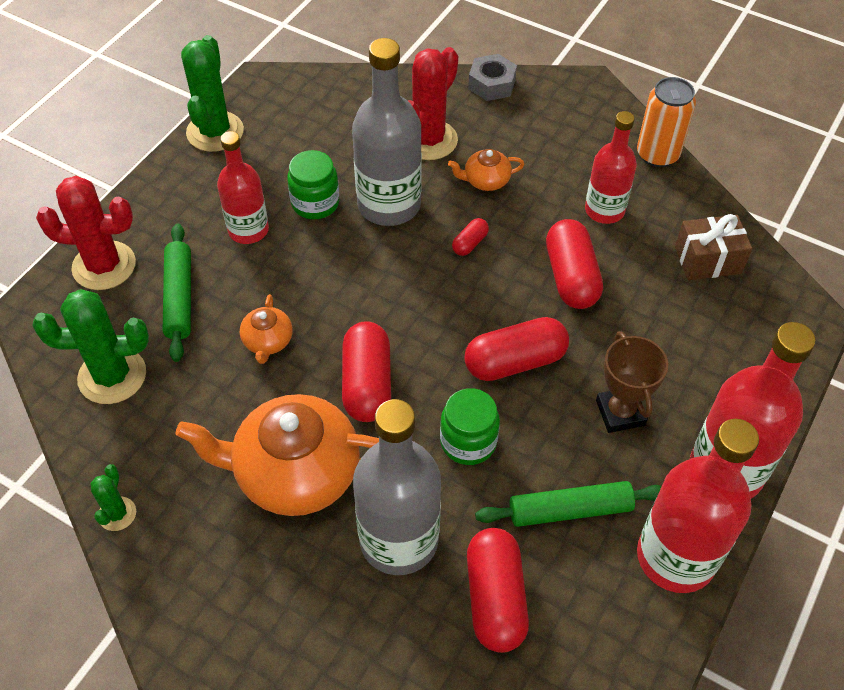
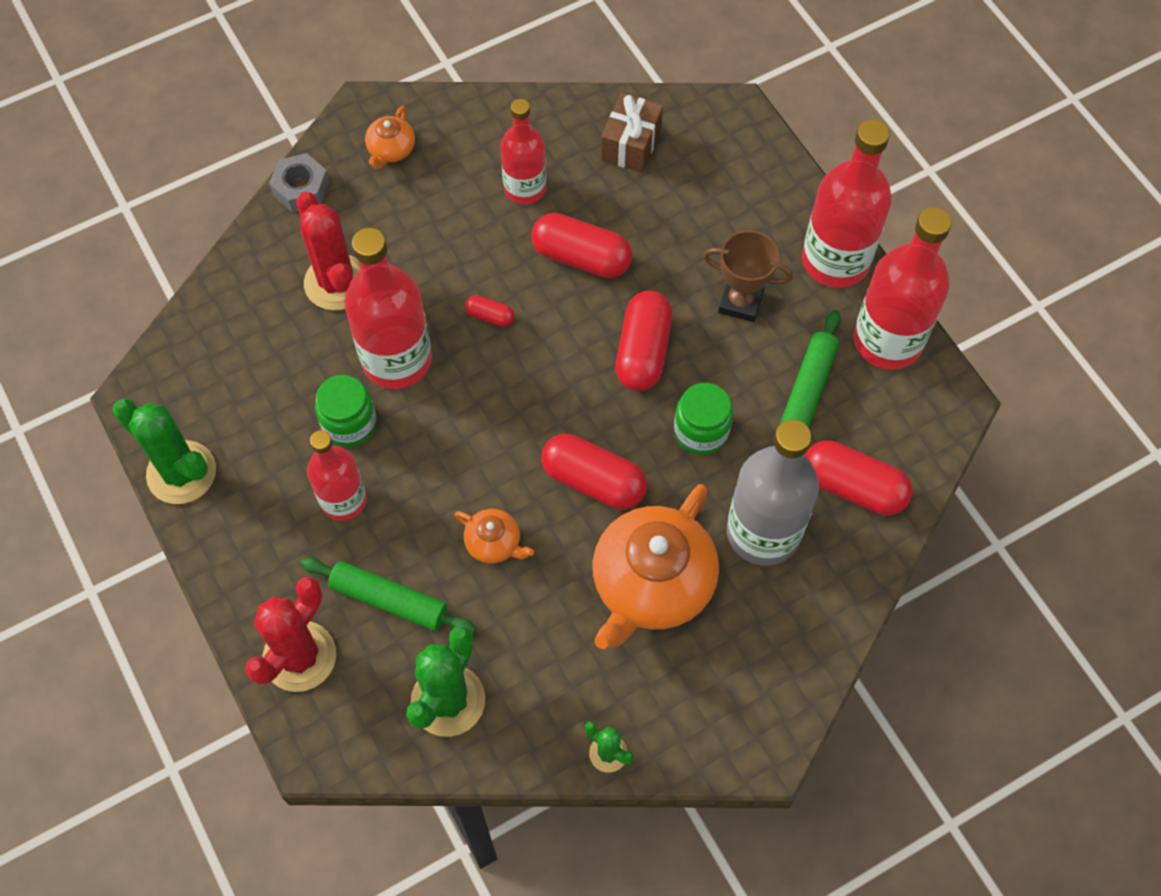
camera: 60 degrees left, 10 degrees up
grey bottle [352,38,422,226] -> red bottle [344,228,432,389]
orange teapot [448,149,524,191] -> orange teapot moved to [365,106,415,169]
red capsule [452,218,489,256] -> red capsule turned 45 degrees counterclockwise [465,295,515,327]
orange can [637,77,696,167] -> none

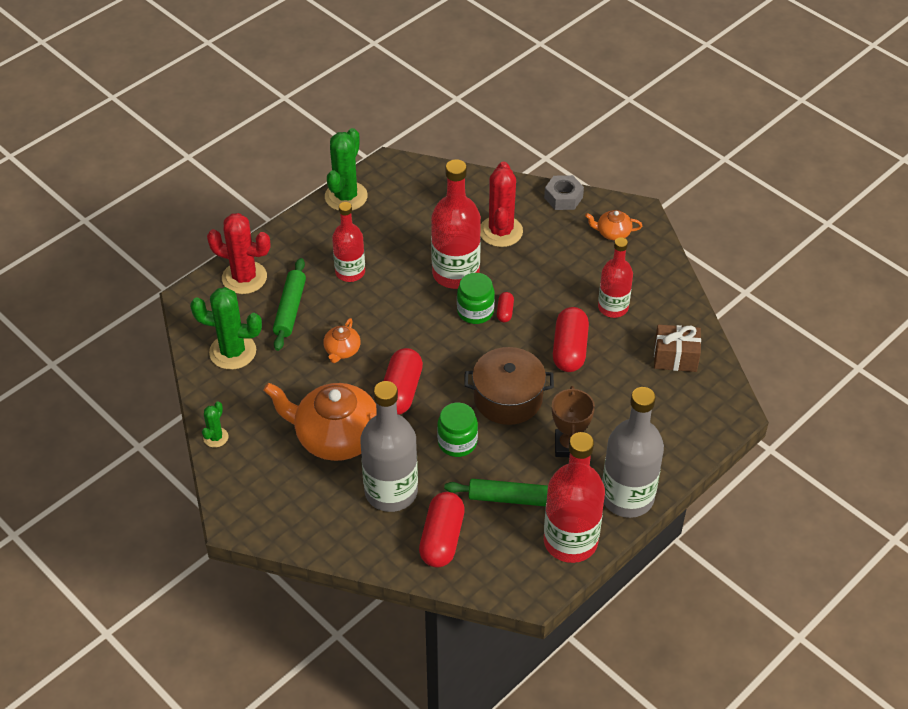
camera: 75 degrees right, 15 degrees down
red cactus [296,192,361,310] -> red cactus turned 45 degrees counterclockwise [480,161,523,247]
green jar [315,375,377,447] -> green jar moved to [457,273,495,324]
red capsule [615,291,672,391] -> brown pot [464,347,554,425]
red bottle [802,119,892,288] -> grey bottle [602,387,664,518]

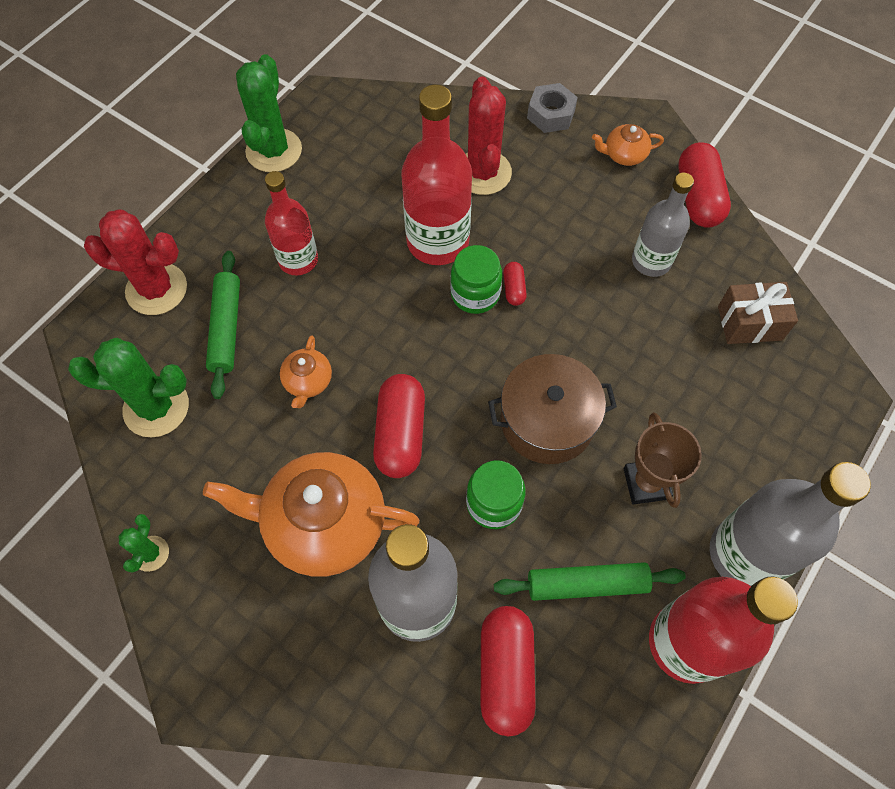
camera: 10 degrees left, 15 degrees up
red capsule [553,307,589,372] -> red capsule moved to [678,142,731,228]
red bottle [598,237,633,318] -> grey bottle [632,173,694,277]

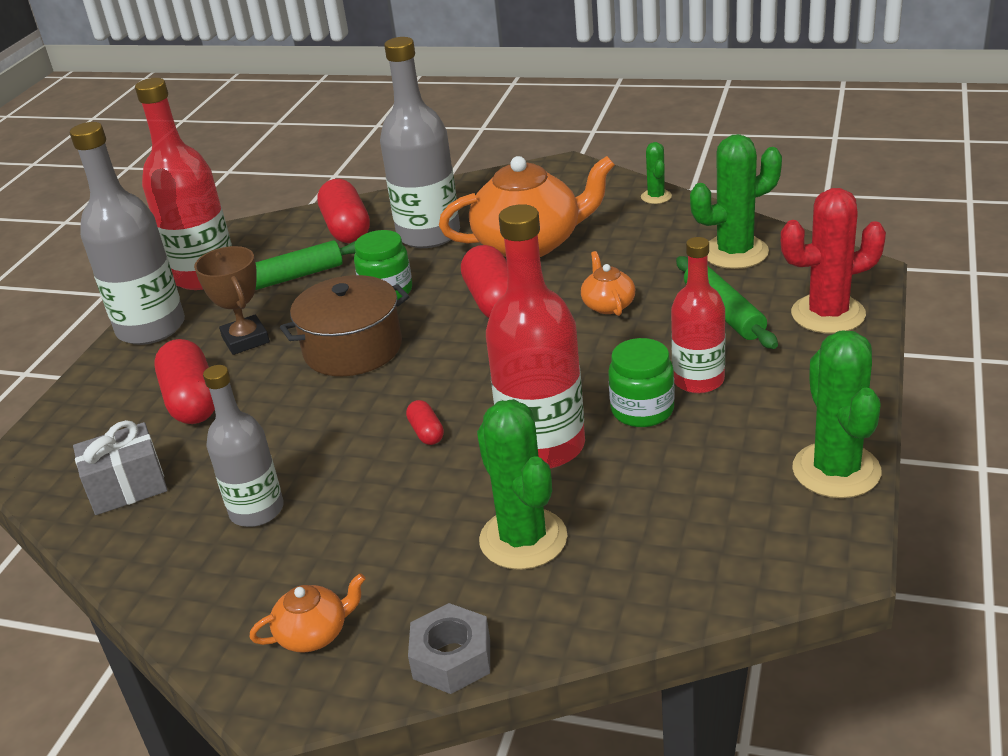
camera: 165 degrees right, 30 degrees down
green jar [450,245,502,314] -> green jar moved to [608,338,675,427]
red cactus [466,76,512,195] -> green cactus [477,399,568,570]
red capsule [678,142,731,228] -> red capsule moved to [154,339,215,424]
brown gift [718,282,798,344] -> grey gift [73,420,168,515]

